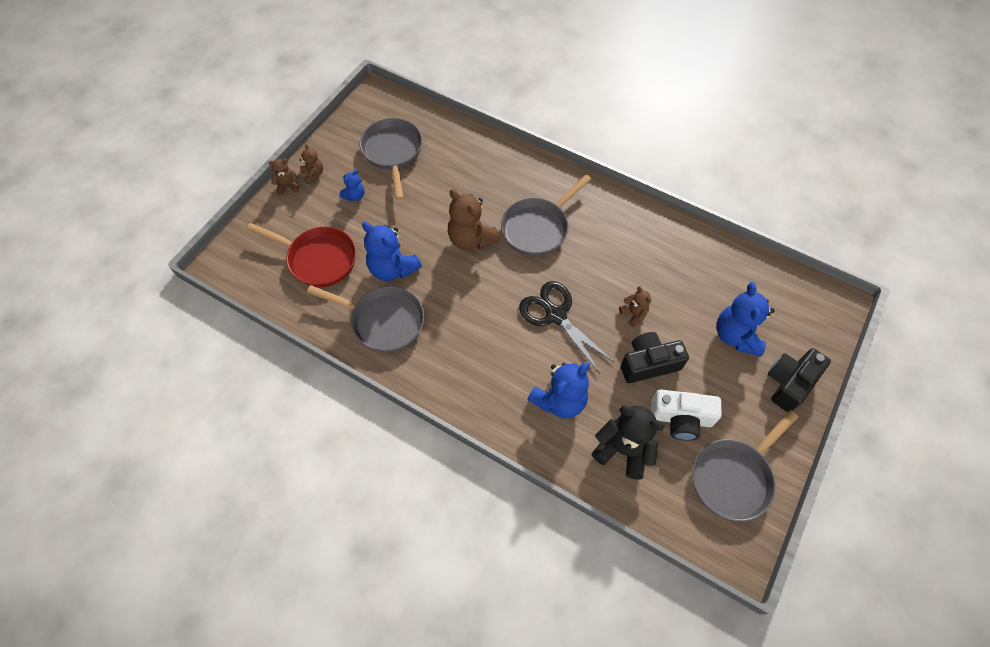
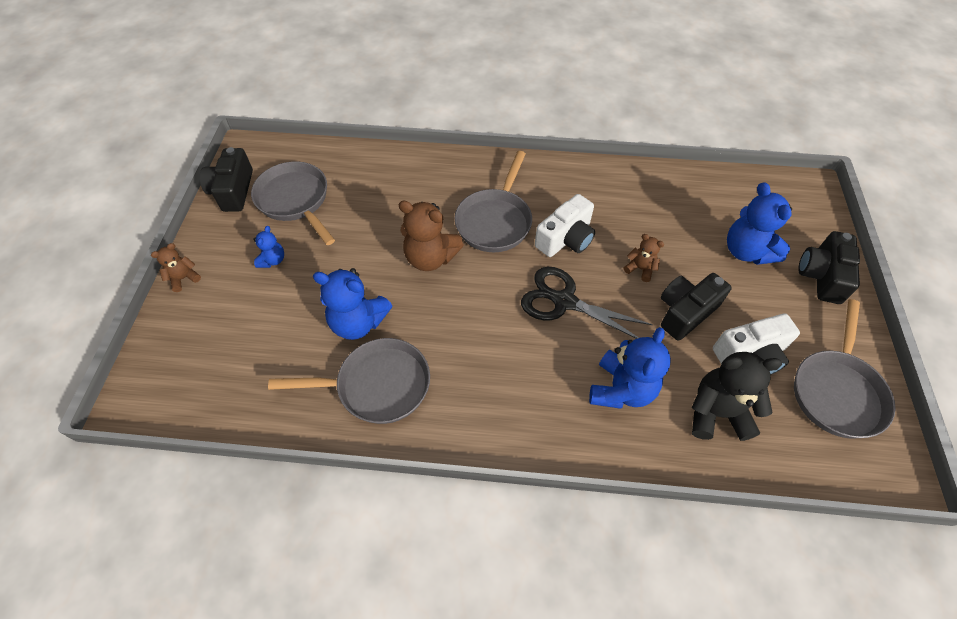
camera: 25 degrees left, 5 degrees down
red pan [247,223,356,287] -> none
brown teddy bear [299,144,323,184] -> none
none -> black camera [200,147,253,212]
none -> white camera [535,194,595,257]

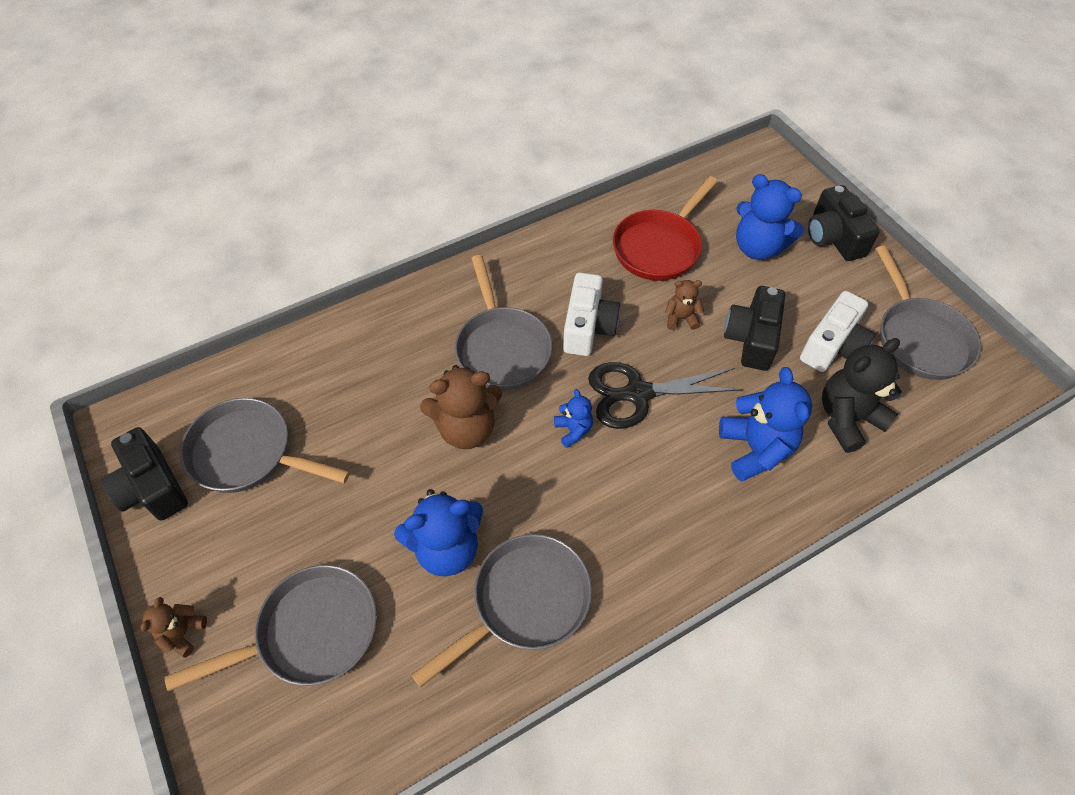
camera: 35 degrees left, 0 degrees up
blue teddy bear [253,226,284,268] -> blue teddy bear moved to [554,389,593,448]
none -> grey pan [165,565,377,691]
none -> red pan [613,176,718,281]

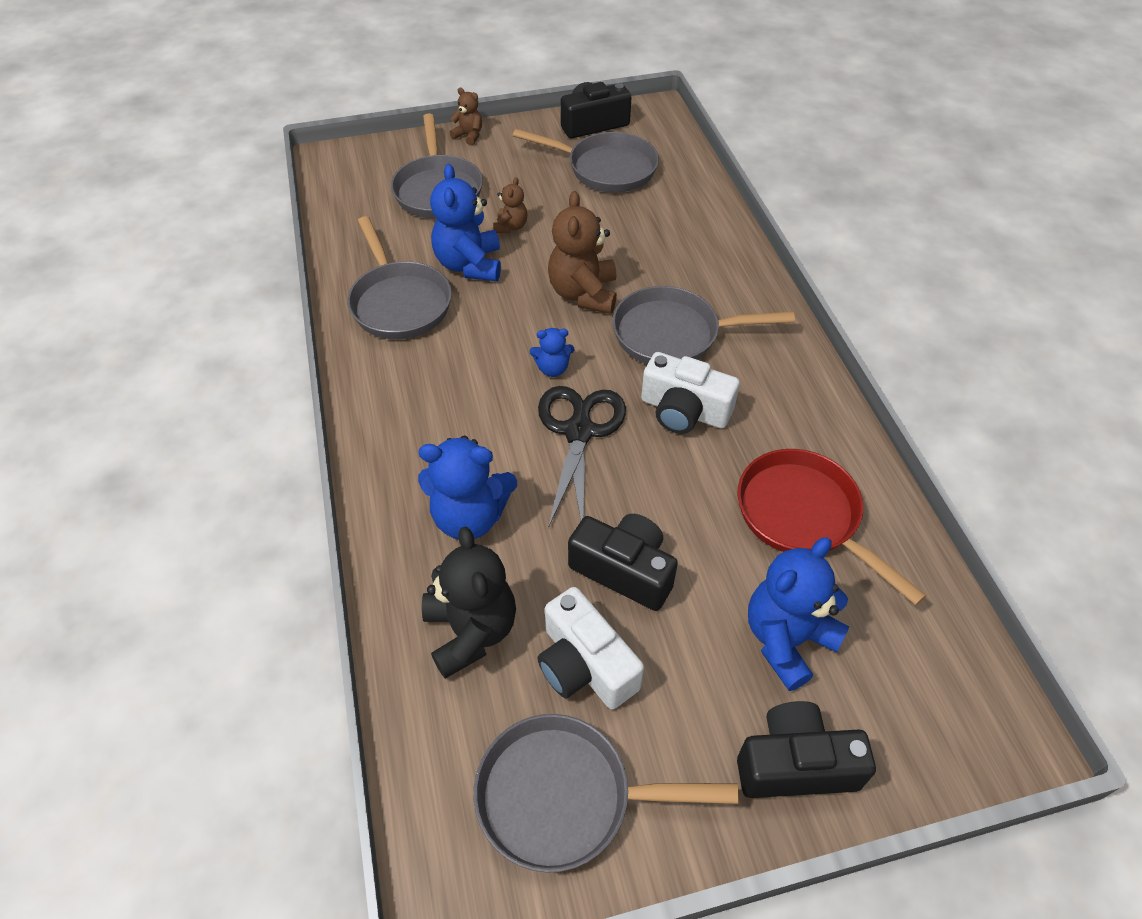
camera: 105 degrees right, 5 degrees down
grey pan [180,398,350,493] -> grey pan turned 75 degrees clockwise [513,129,659,193]
brown teddy bear [665,280,704,330] -> brown teddy bear moved to [493,177,527,233]

